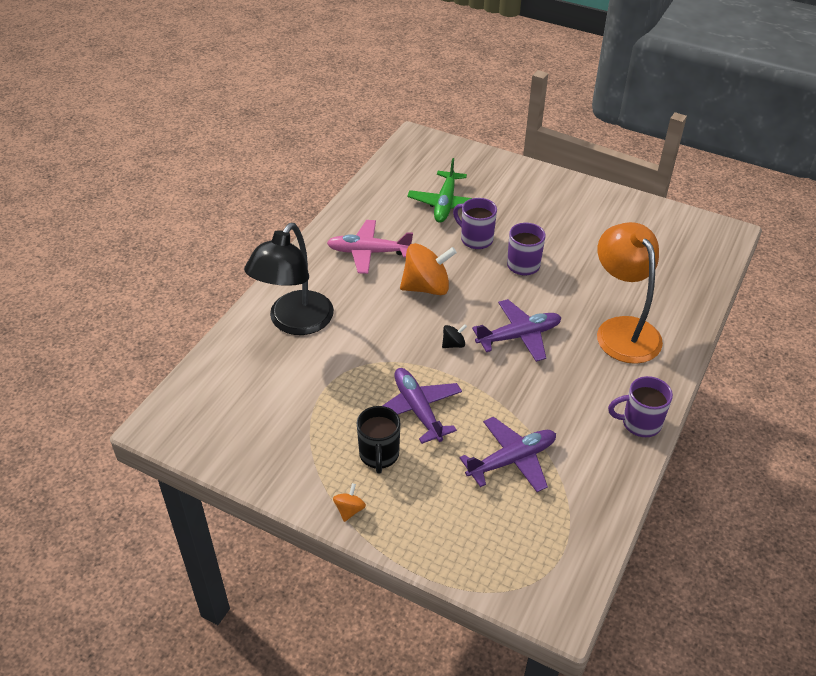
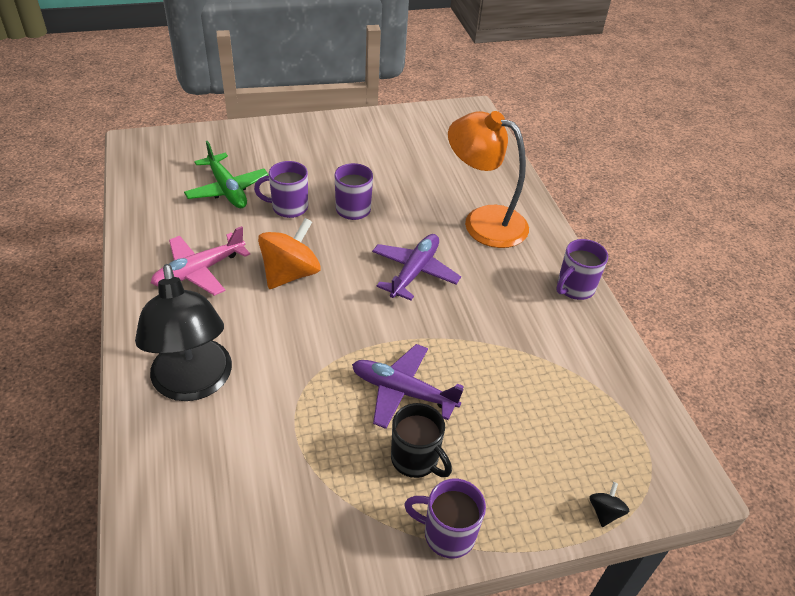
camera: 45 degrees left, 0 degrees up
orange spinning top [333,483,366,522] -> purple mug [404,479,486,558]
black spinning top [442,324,467,348] -> black spinning top moved to [589,482,630,527]
purple plane [460,417,556,492] -> none

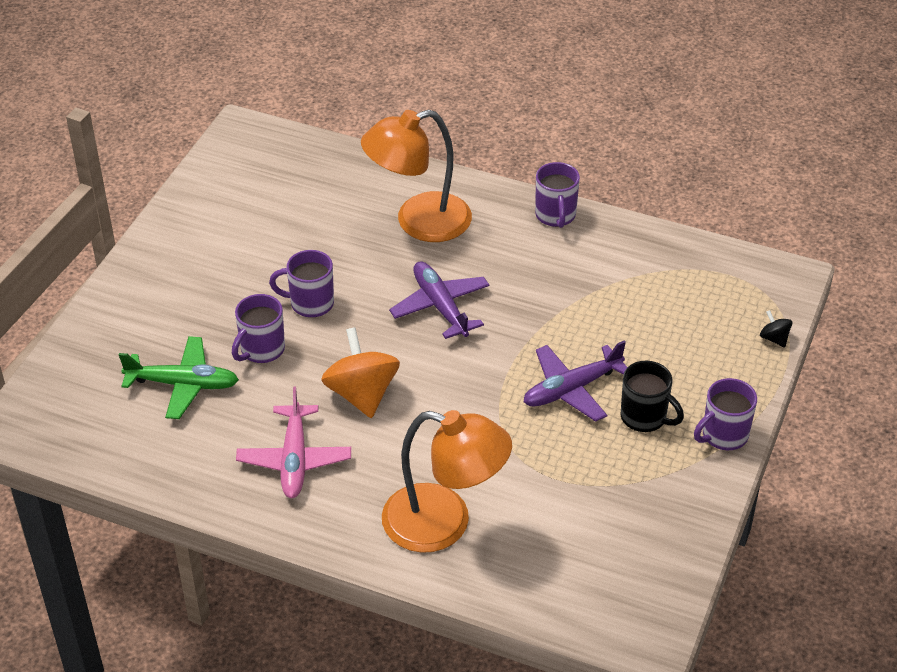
camera: 50 degrees left, 0 degrees up
black lamp [135,264,232,401] -> orange lamp [382,410,512,553]
black mug [391,403,452,478] -> black mug turned 45 degrees clockwise [621,361,684,432]

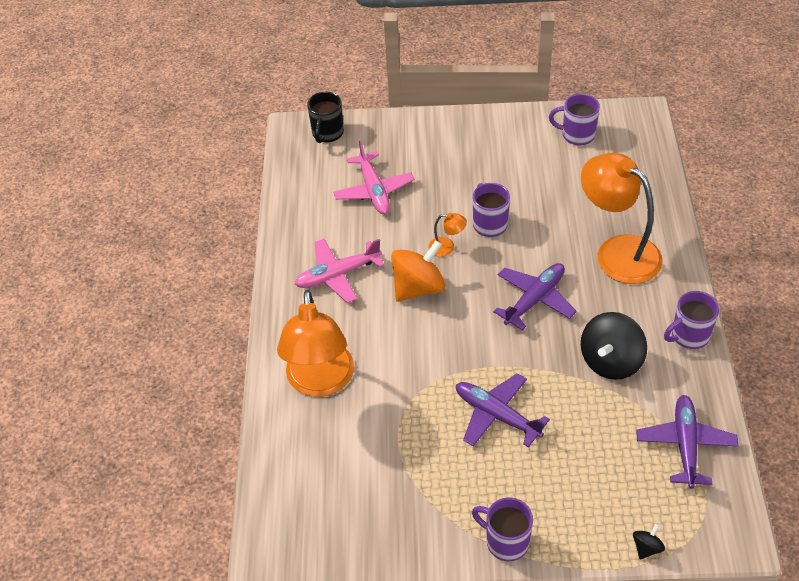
camera: 70 degrees right, 5 degrees up
green plane [119,336,239,419] -> pink plane [333,141,414,214]
purple mug [232,294,285,363] -> purple mug moved to [549,94,600,145]
black mug [621,361,684,432] -> black mug moved to [307,92,344,143]
none -> orange lamp [429,213,467,257]
none -> black spinning top [581,312,647,380]
none -> purple plane [636,395,738,489]

